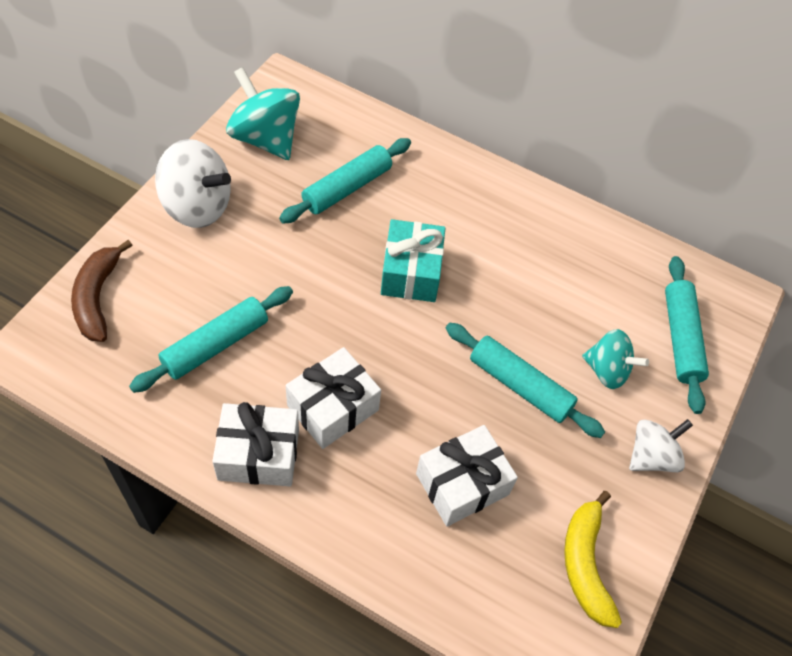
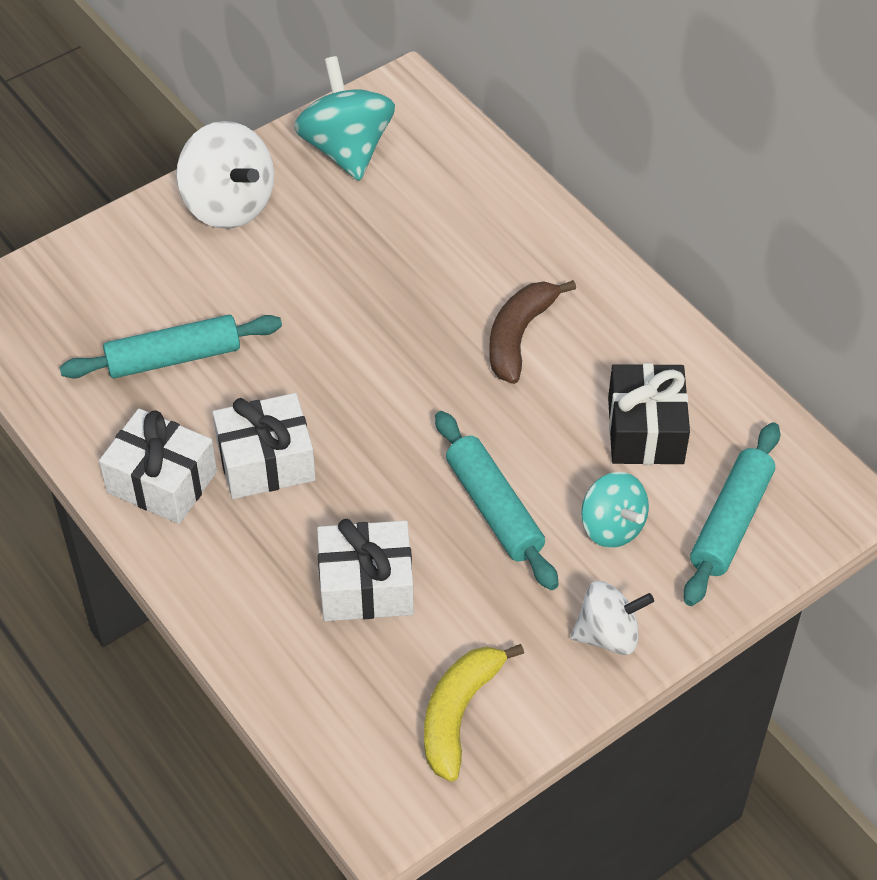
camera: 30 degrees right, 5 degrees down
brown banana [71,240,132,342] -> brown banana moved to [489,280,576,384]
turquoise rolling pin [279,138,411,223] -> none
turquoise gift [381,219,445,302] -> none
none -> black gift [608,363,690,465]

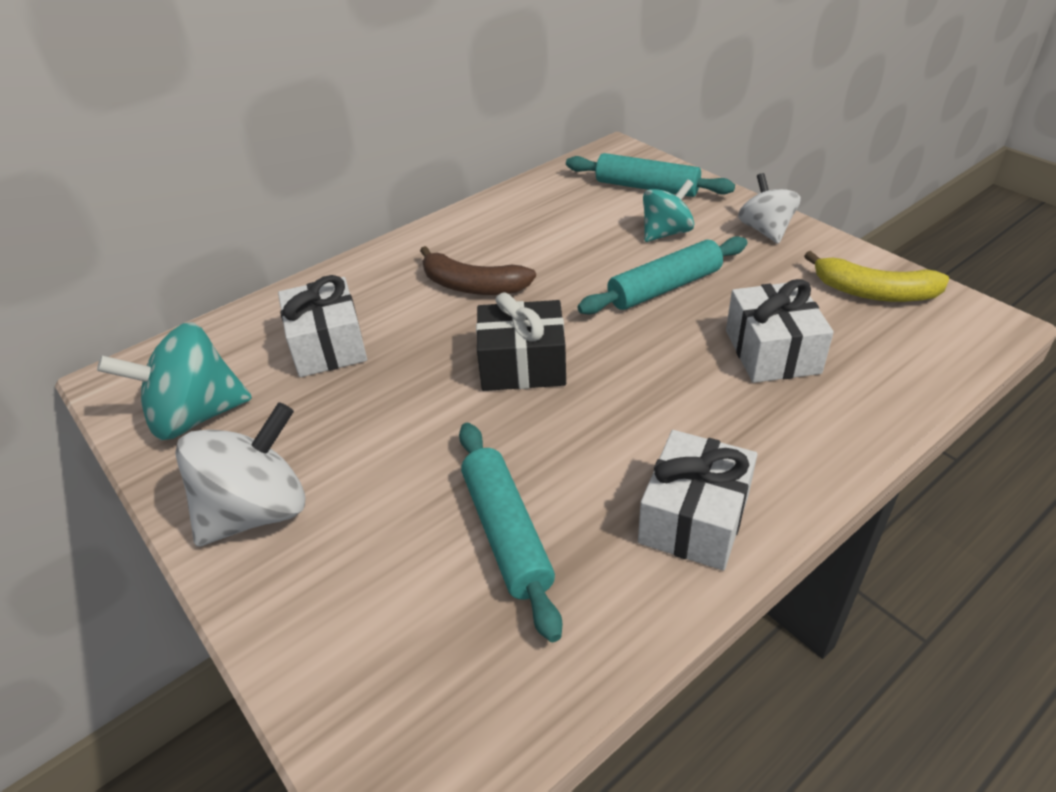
camera: 90 degrees left, 10 degrees down
white gift [213,393,316,499] -> white gift moved to [278,275,367,377]
black gift [608,363,690,465] -> black gift moved to [476,292,566,391]

